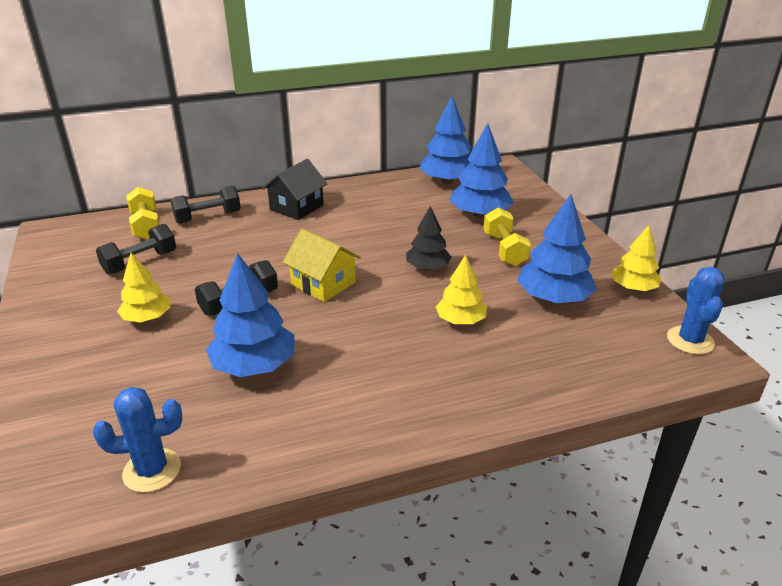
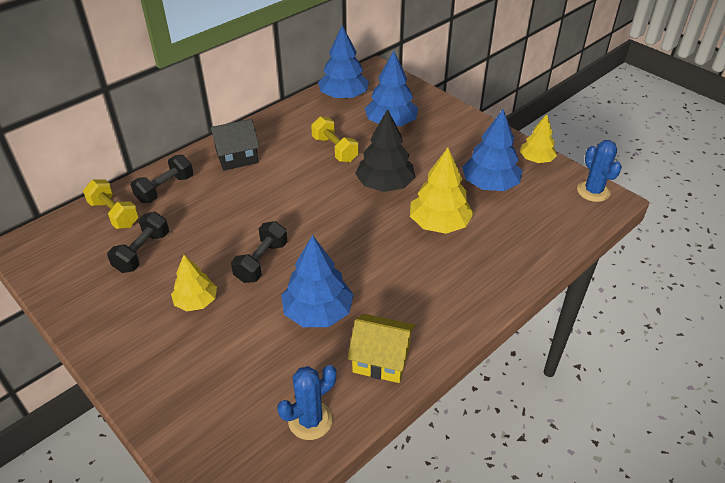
camera: 25 degrees left, 10 degrees up
black house [262,159,327,220] -> black house turned 60 degrees clockwise [210,119,260,171]
yellow house [283,229,361,302] -> yellow house moved to [347,314,415,383]
black tree [406,206,452,270] -> black tree [355,109,415,192], size x1.56
yellow tree [436,255,487,324] -> yellow tree [410,148,474,234], size x1.56
yellow dumbbell [483,207,531,266] -> yellow dumbbell moved to [311,116,358,163]

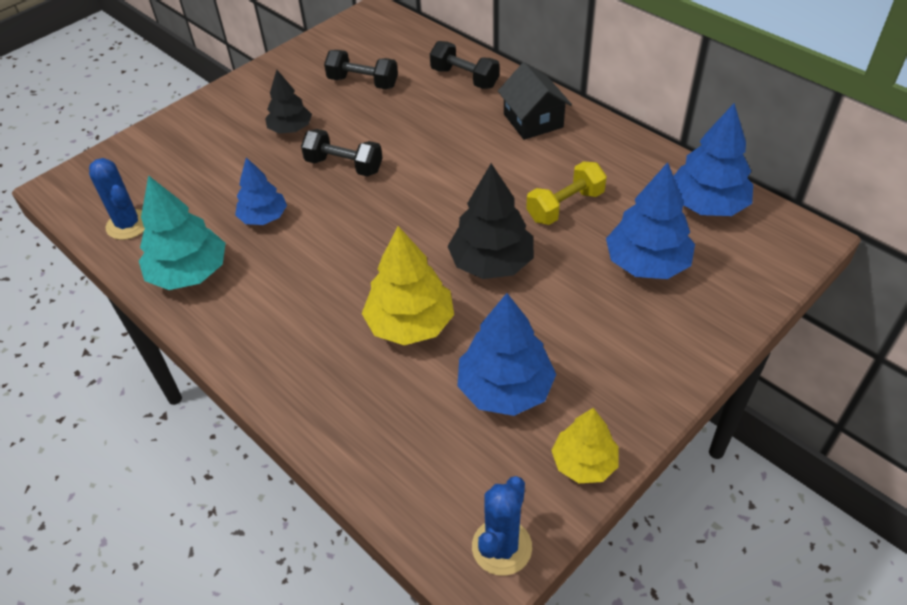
camera: 90 degrees right, 5 degrees up
yellow dumbbell [83,180,139,229] -> none
yellow tree [171,255,217,311] -> black tree [265,70,312,134]
blue tree [281,235,354,327] -> blue tree [235,157,287,225], size x0.64
yellow house [347,314,415,383] -> turquoise tree [139,175,226,290]
blue cactus [577,140,622,202] -> blue cactus turned 45 degrees counterclockwise [472,476,532,576]

